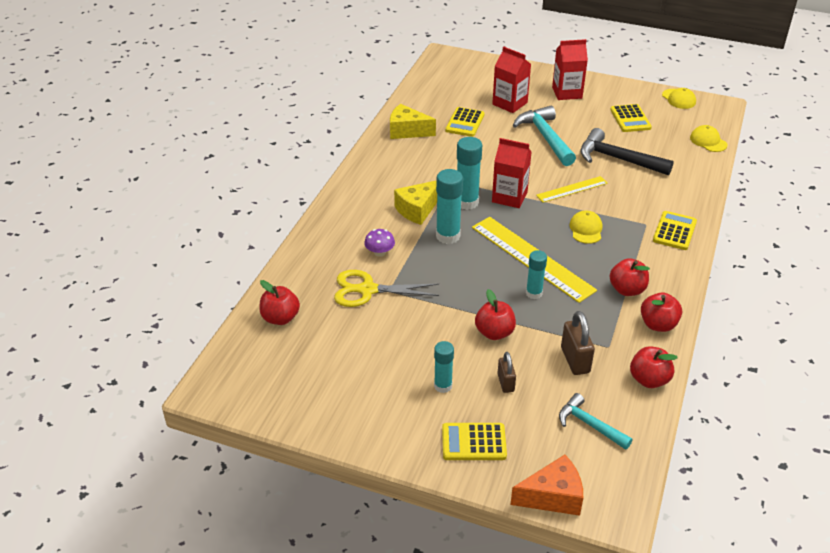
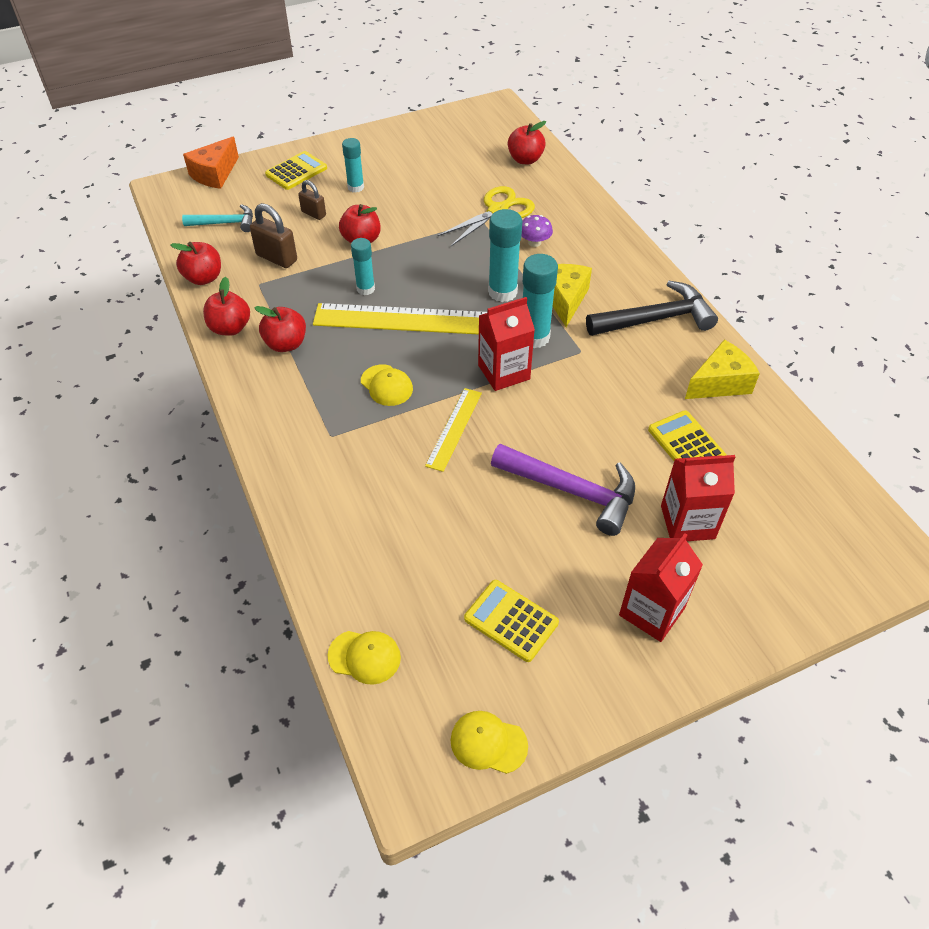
camera: 135 degrees right, 10 degrees up
turquoise hammer [513,106,576,166] -> purple hammer [491,444,635,536]
black hammer [581,128,674,176] -> black hammer moved to [586,281,718,336]
yellow calculator [653,211,697,250] -> none

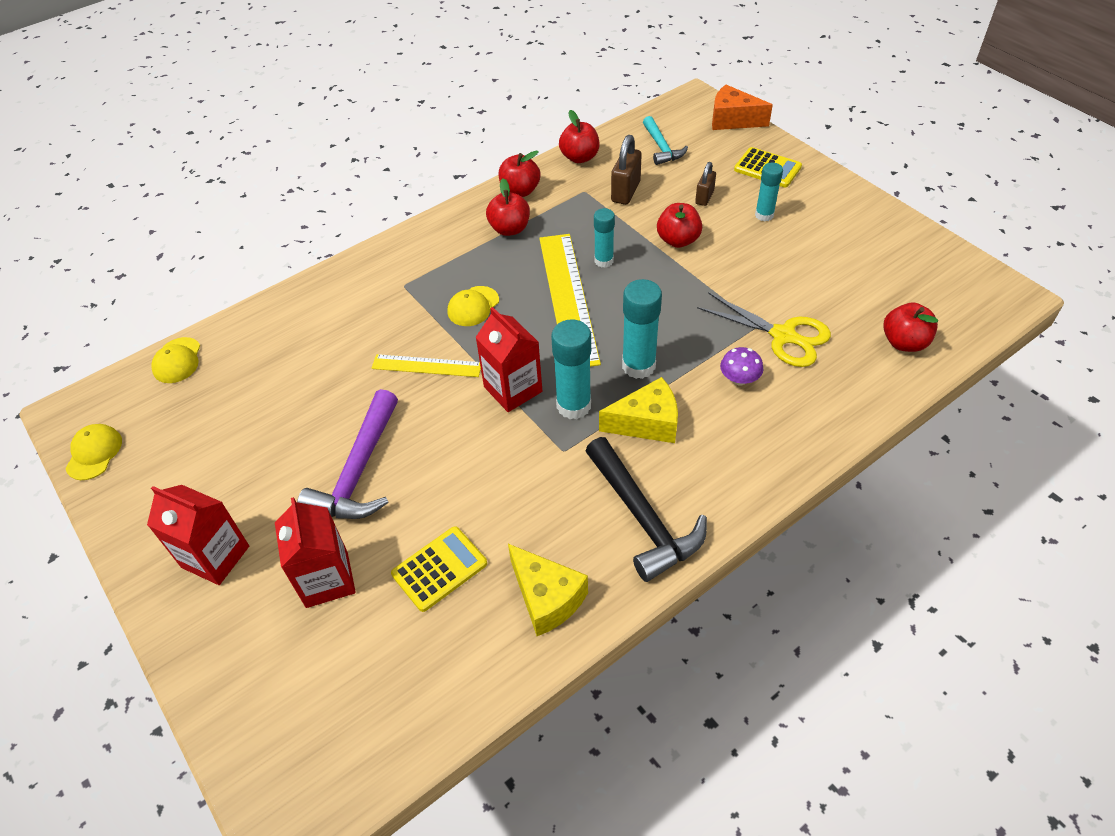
camera: 80 degrees right, 0 degrees up
yellow calculator [464,580,559,662] -> none

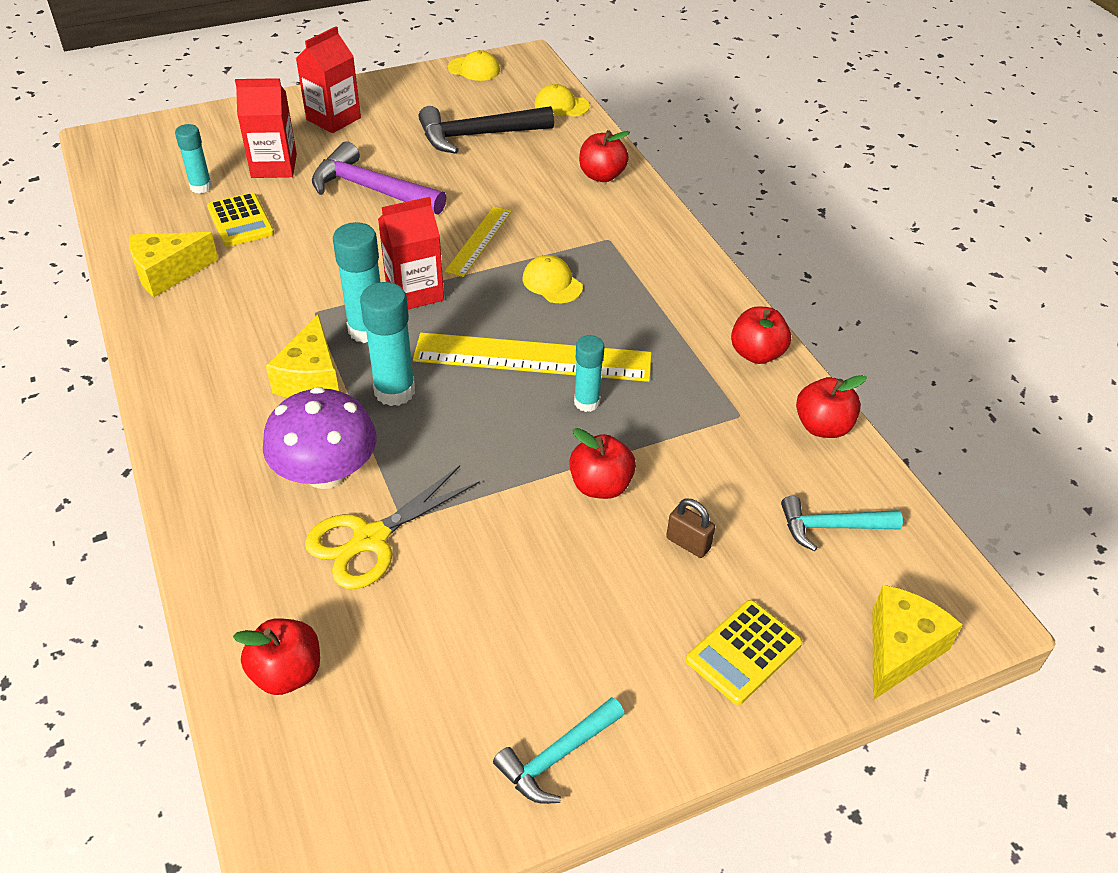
camera: 100 degrees right, 5 degrees down
red apple [486,178,530,236] -> red apple moved to [579,130,630,182]
black hammer [586,437,707,582] -> black hammer moved to [418,106,554,154]
brown padlock [611,135,642,205] -> none
orange cheese [712,84,773,130] -> yellow cheese [873,585,963,700]
purple mushroom [720,347,763,385] -> purple mushroom [263,387,377,489], size x2.04
turquoise glue stick [755,163,783,221] -> turquoise glue stick moved to [175,124,212,194]
none -> turquoise hammer [493,697,625,804]

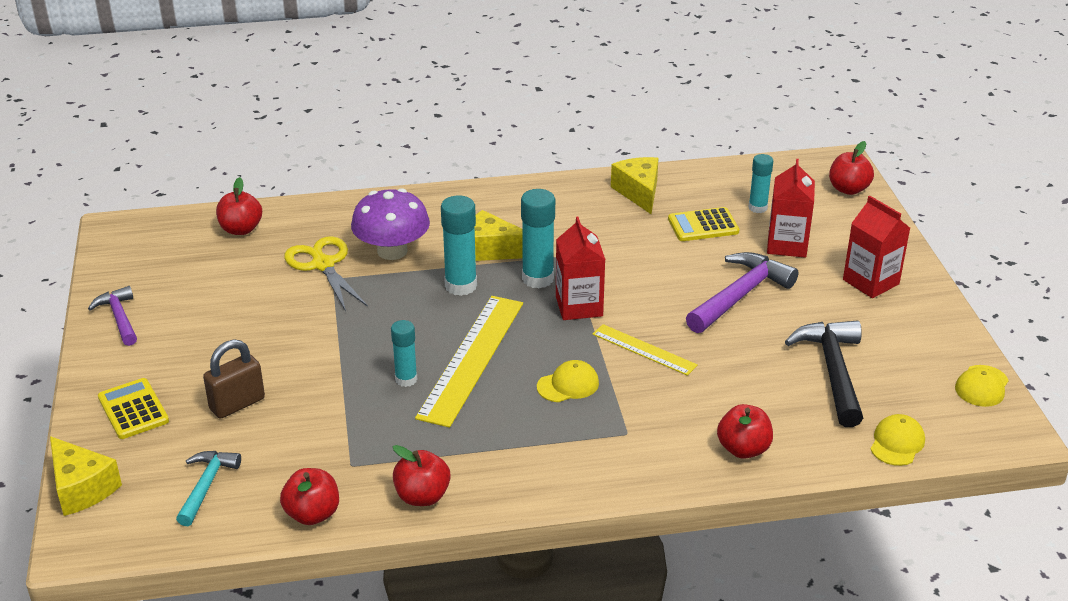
camera: 105 degrees right, 10 degrees down
turquoise hammer [493,697,625,804] -> purple hammer [88,286,137,346]
red apple [569,428,636,499] -> red apple moved to [829,141,874,195]
brown padlock [666,499,715,558] -> brown padlock [203,339,265,419], size x1.57

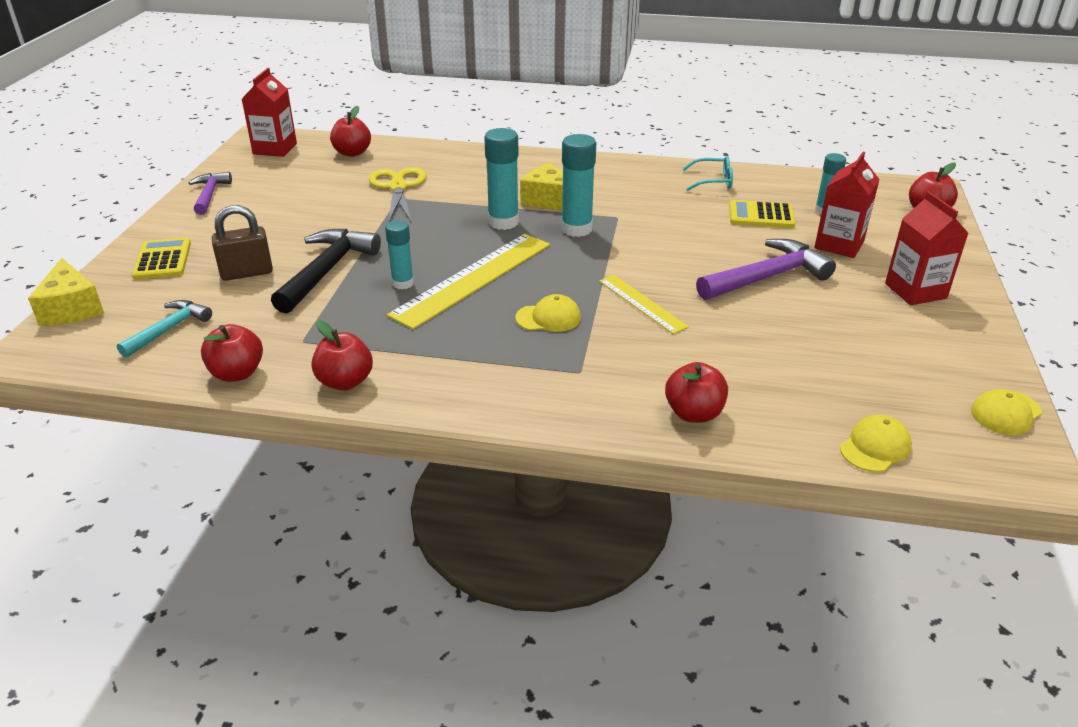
camera: 20 degrees right, 0 degrees up
purple mushroom [351,188,430,260] -> none
red carton [556,217,606,320] -> red carton moved to [242,68,297,157]
yellow cheese [611,157,659,214] -> turquoise glasses [683,156,733,191]
black hammer [785,321,863,427] -> black hammer moved to [271,229,381,314]

